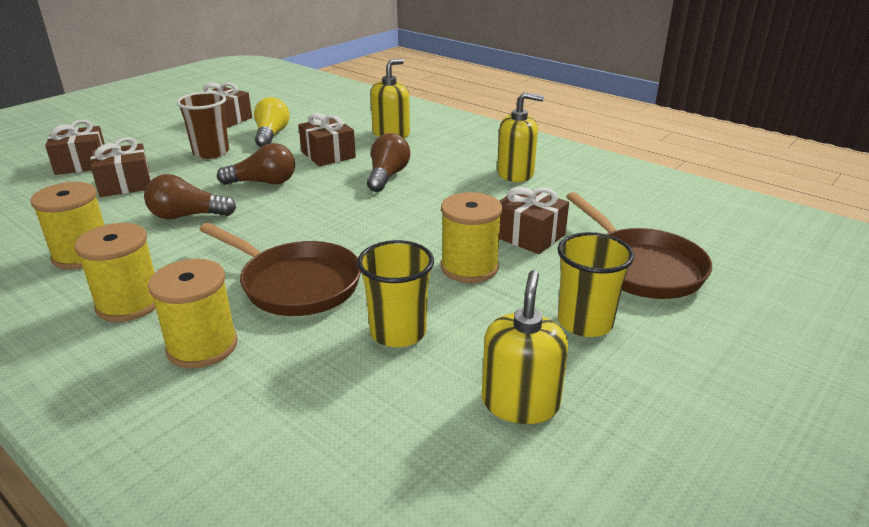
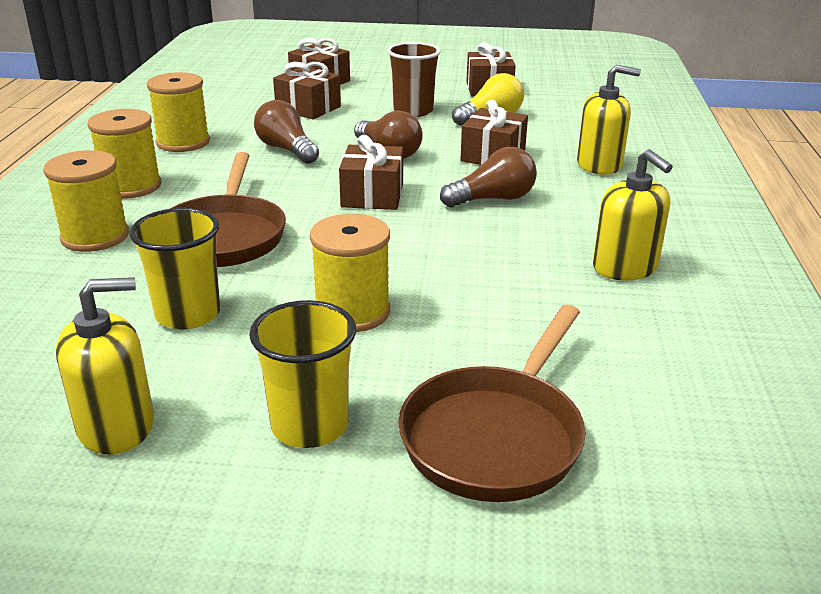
camera: 55 degrees right, 0 degrees up
brown gift [499,187,569,254] -> brown gift moved to [339,135,403,210]

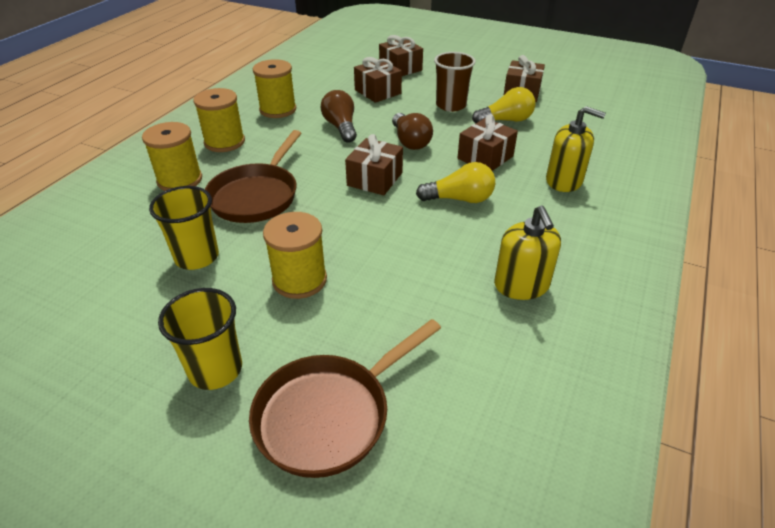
camera: 20 degrees right, 10 degrees up
yellow soap dispenser [56,277,154,454] -> none
brown light bulb [440,147,537,207] -> yellow light bulb [416,162,495,203]

